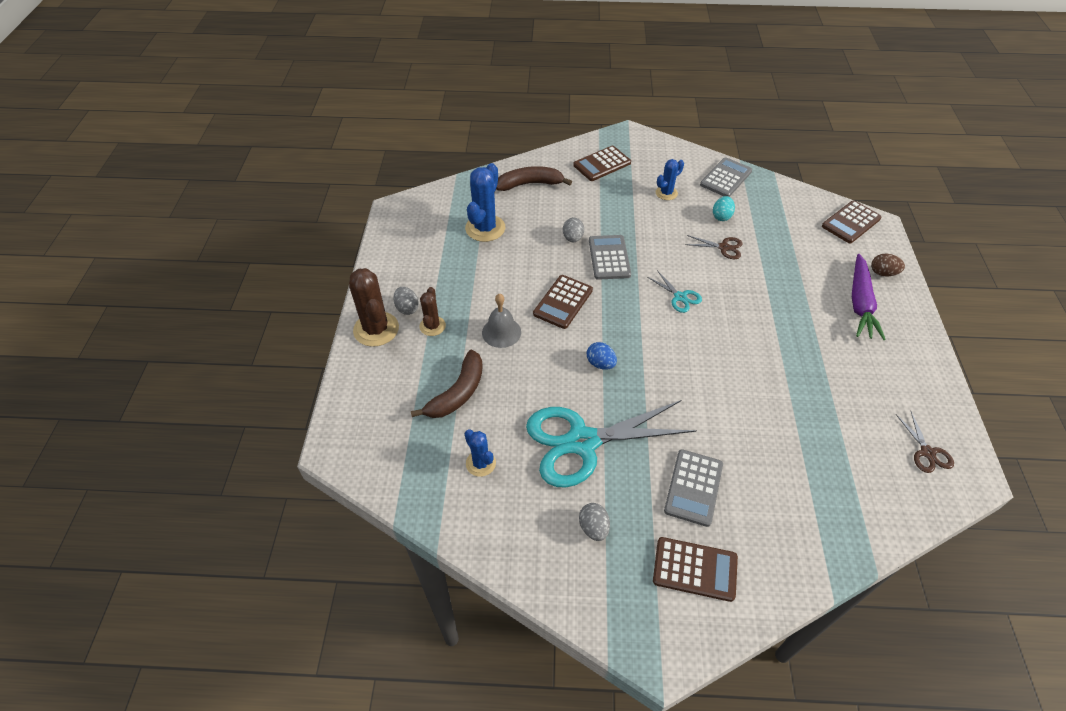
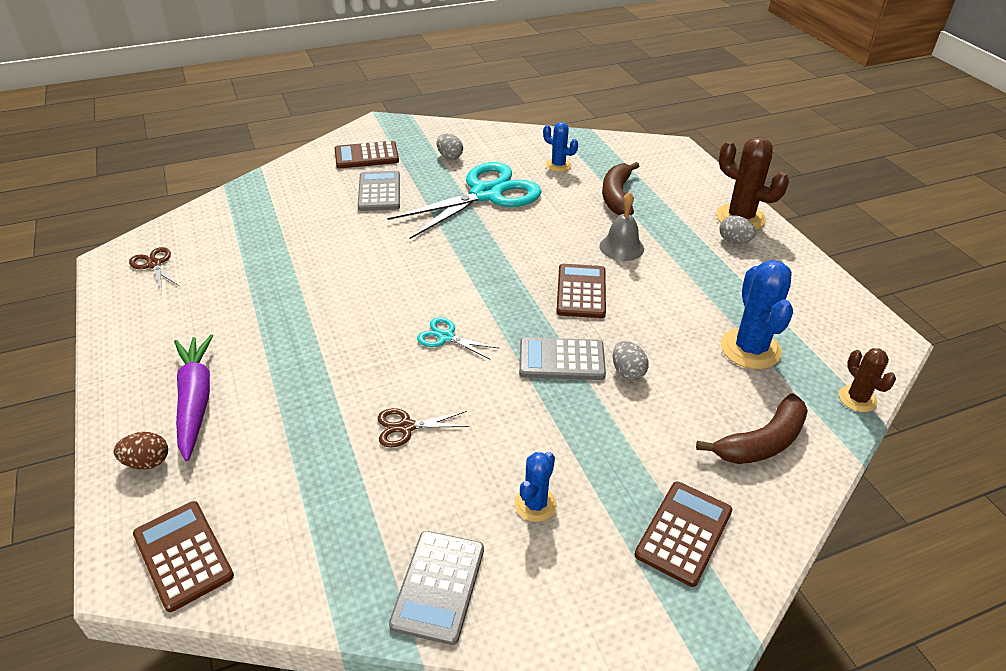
camera: 155 degrees right, 10 degrees down
brown cactus [419,287,446,336] -> brown cactus moved to [839,348,896,412]
blue egg [587,342,617,369] -> none
grey calculator [589,235,631,280] -> grey calculator turned 120 degrees clockwise [519,337,606,380]
turquoise egg [713,196,735,221] -> none
brown calculator [822,200,882,243] -> brown calculator turned 60 degrees counterclockwise [133,501,234,612]

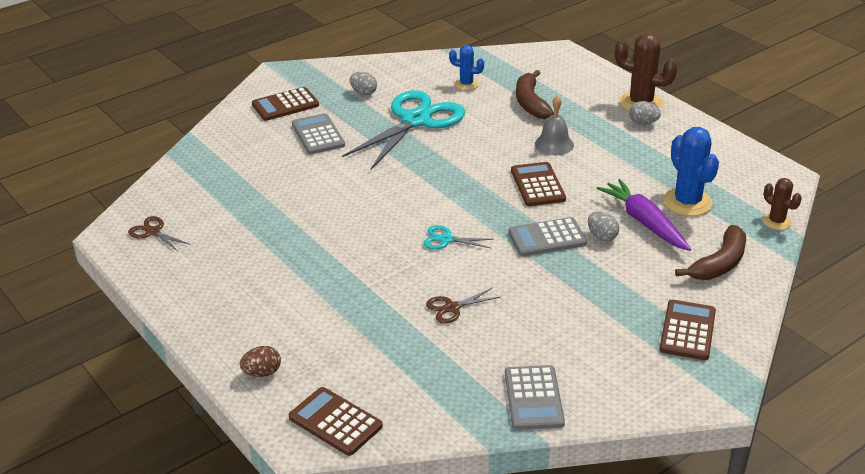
camera: 15 degrees left, 5 degrees down
purple carrot [174,334,213,461] -> purple carrot moved to [597,179,691,251]
blue cactus [515,452,557,522] -> none

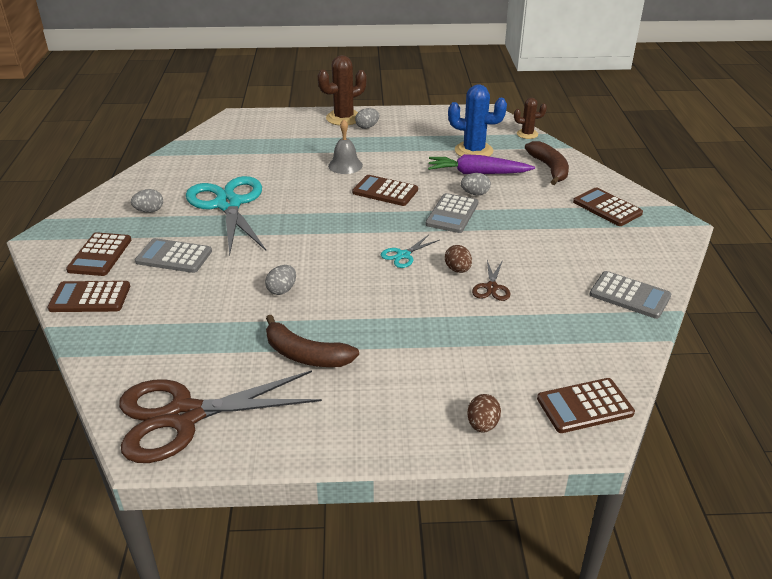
camera: 55 degrees left, 0 degrees up
brown scissors [128,216,191,251] -> brown scissors [119,370,322,463], size x2.38
blue cactus [449,45,484,90] -> none
brown banana [516,70,554,119] -> brown banana moved to [266,315,359,367]
none -> brown calculator [47,281,130,312]
none -> grey egg [265,265,296,295]
none -> brown egg [445,245,472,273]

